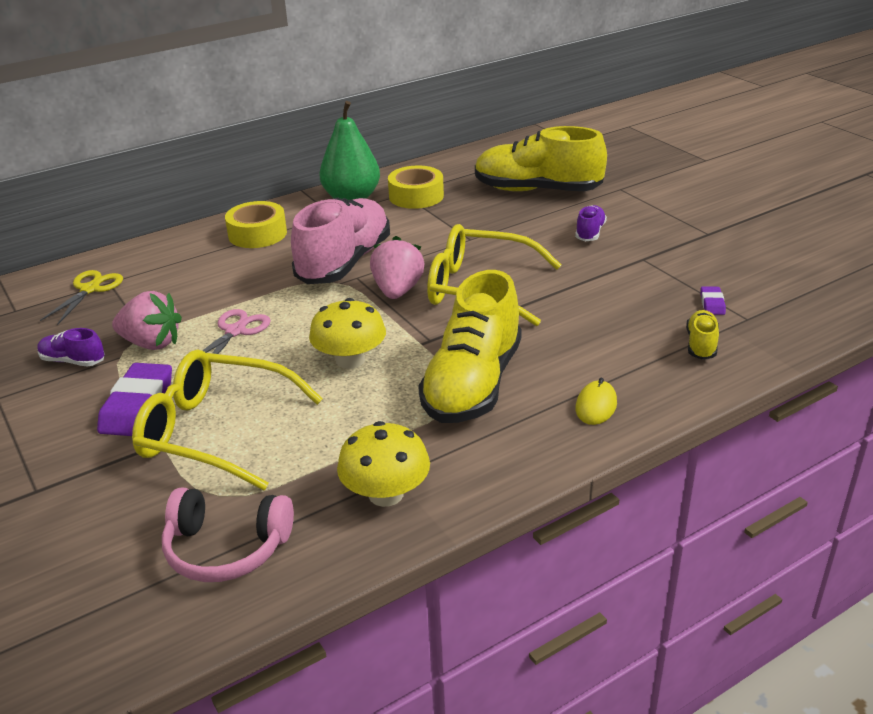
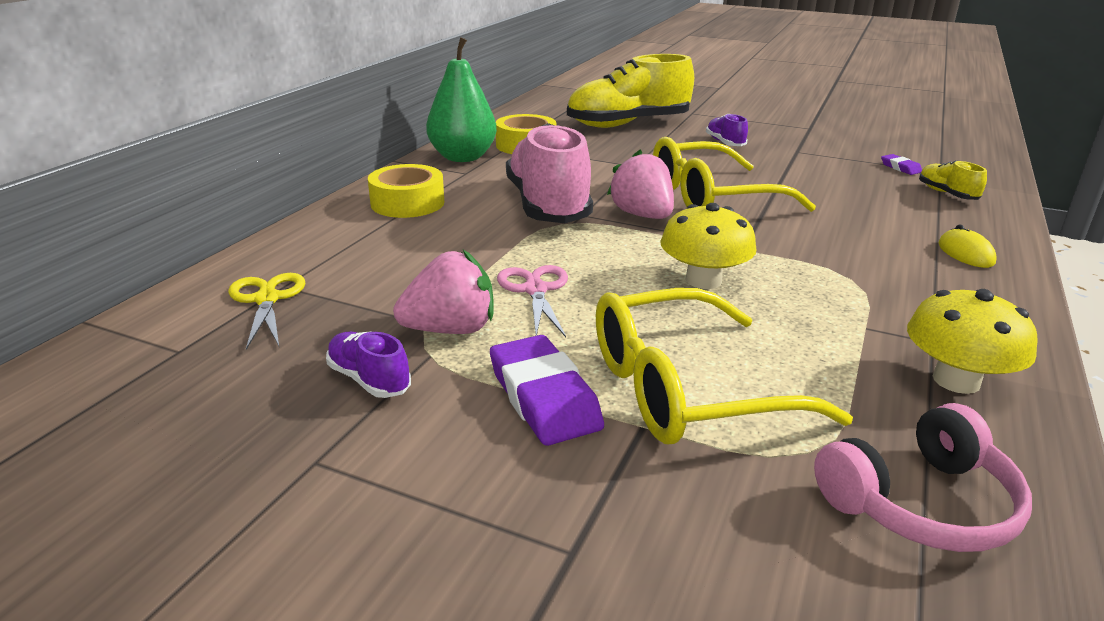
camera: 35 degrees left, 5 degrees down
purple shoe [37,328,105,367] -> purple shoe turned 60 degrees clockwise [326,332,411,398]
yellow shoe [418,270,522,423] -> none

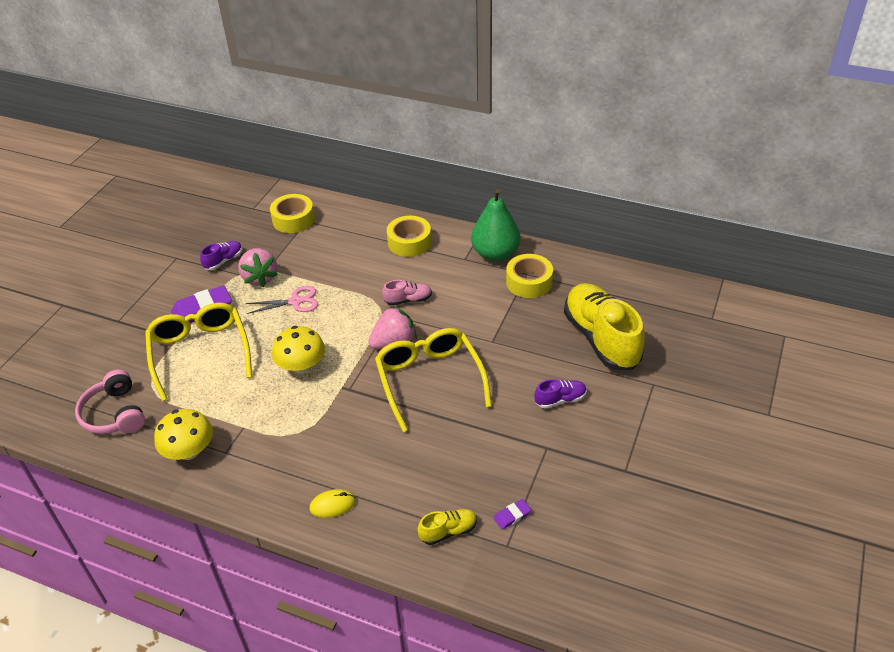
camera: 90 degrees right, 15 degrees up
yellow scissors [228,273,305,350] -> yellow tape [270,194,315,233]
pink shoe [506,123,593,223] -> pink shoe [382,280,432,305], size x0.44

